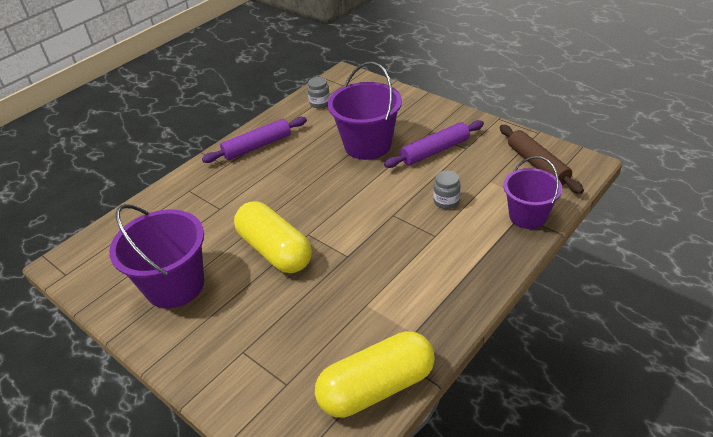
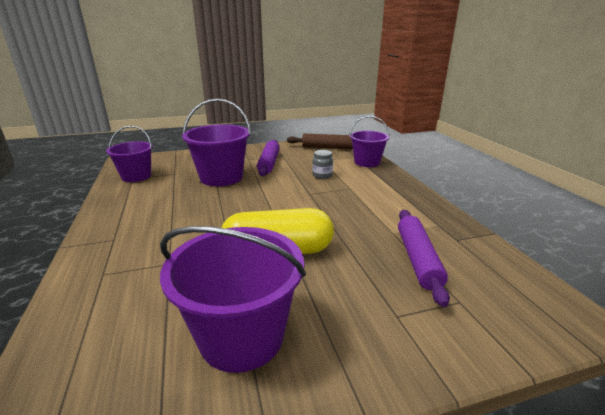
camera: 60 degrees left, 15 degrees down
purple rolling pin [202,117,307,163] -> purple rolling pin moved to [398,210,450,307]
grey jar [308,77,330,108] -> purple bucket [106,126,153,182]
yellow capsule [315,331,435,418] -> none

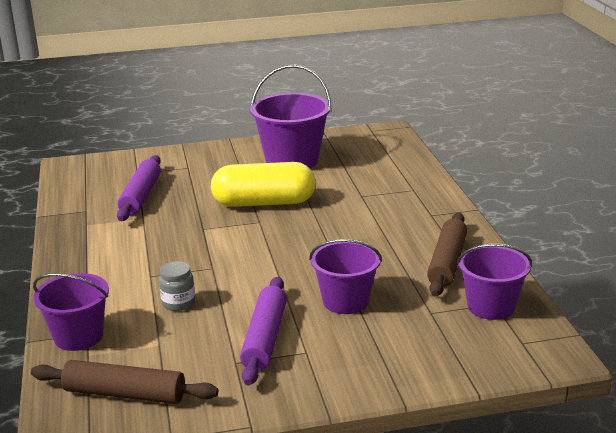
camera: 175 degrees left, 0 degrees up
purple bucket [182,99,251,186] -> purple bucket [309,239,382,314], size x0.66
none -> brown rolling pin [427,213,467,296]

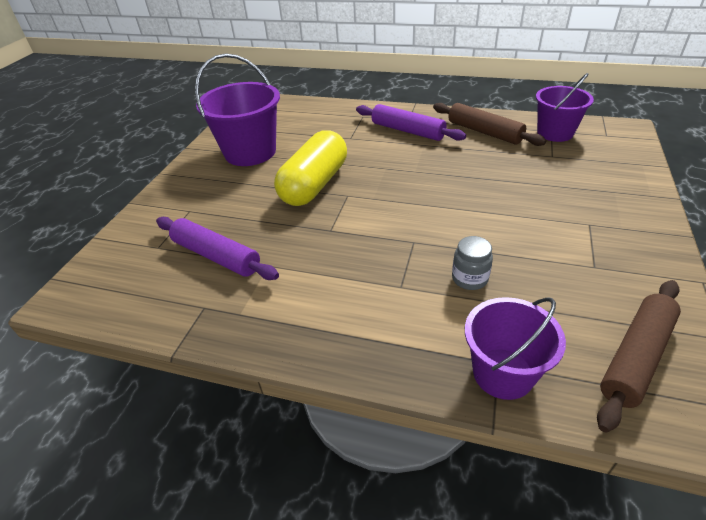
camera: 60 degrees left, 15 degrees up
purple rolling pin [240,276,287,385] -> purple rolling pin moved to [356,104,466,141]
purple bucket [309,239,382,314] -> none

